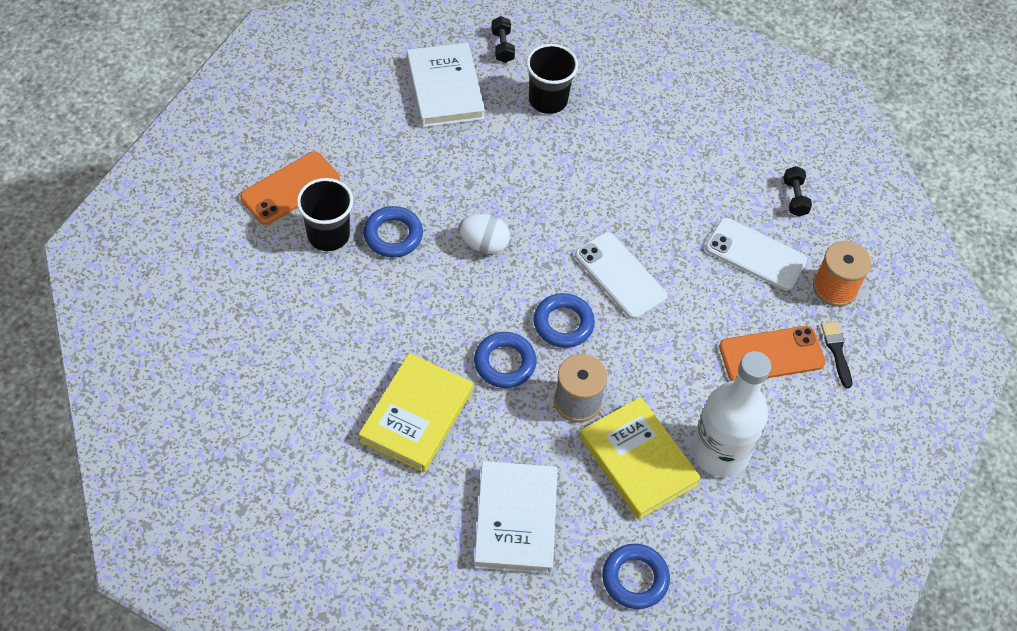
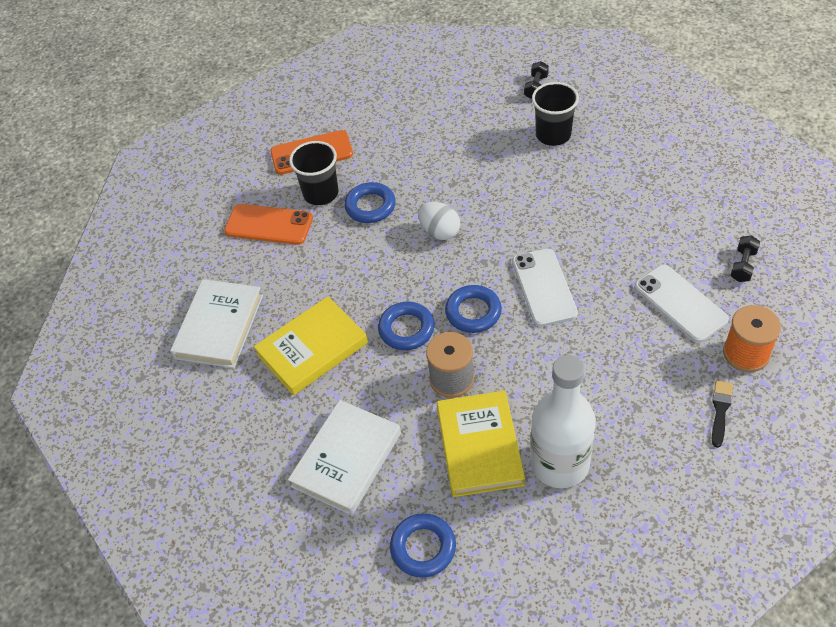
camera: 35 degrees right, 5 degrees down
white book [407,43,485,127] -> white book moved to [170,279,263,368]
orange phone [719,326,826,381] -> orange phone moved to [224,204,313,245]

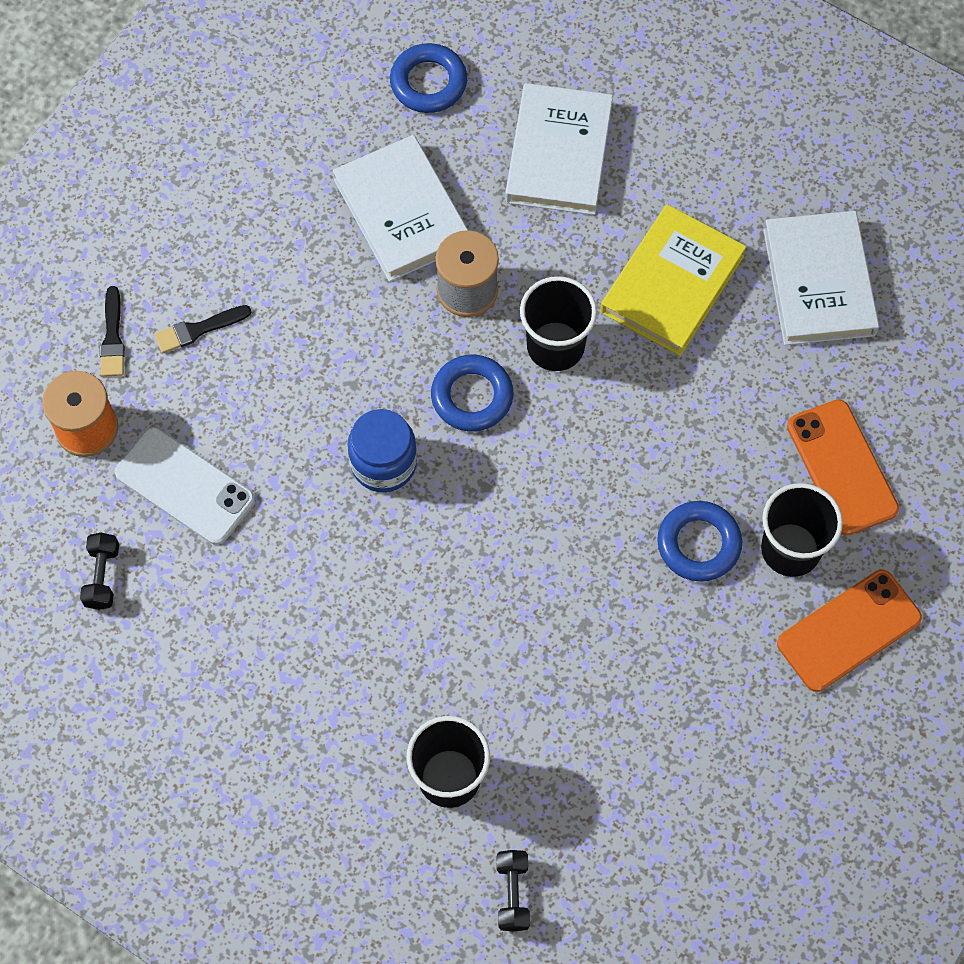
camera: 155 degrees right, 15 degrees up
orange phone [224,204,313,245] -> orange phone turned 75 degrees clockwise [787,399,899,536]
blue ring [378,302,435,350] -> black cup [520,276,597,371]
white egg [418,202,460,240] -> none
yellow book [437,390,525,497] -> white book [333,135,468,282]
white phone [512,248,578,327] -> blue jar [348,409,417,492]
white bottle [531,355,596,488] -> none
none -> black brush [154,305,251,353]

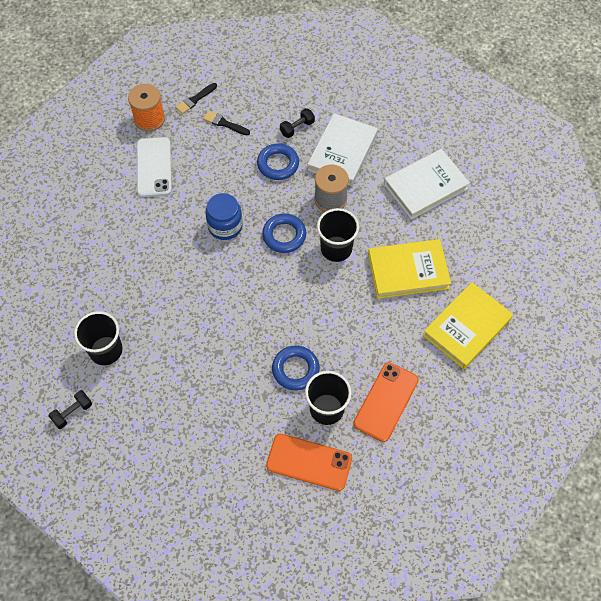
camera: 50 degrees right, 5 degrees down
black dumbbell [80,533,119,610] -> black dumbbell moved to [280,108,315,138]
blue ring [390,43,467,113] -> blue ring moved to [257,143,299,180]
white book [763,211,879,345] -> yellow book [423,282,513,369]

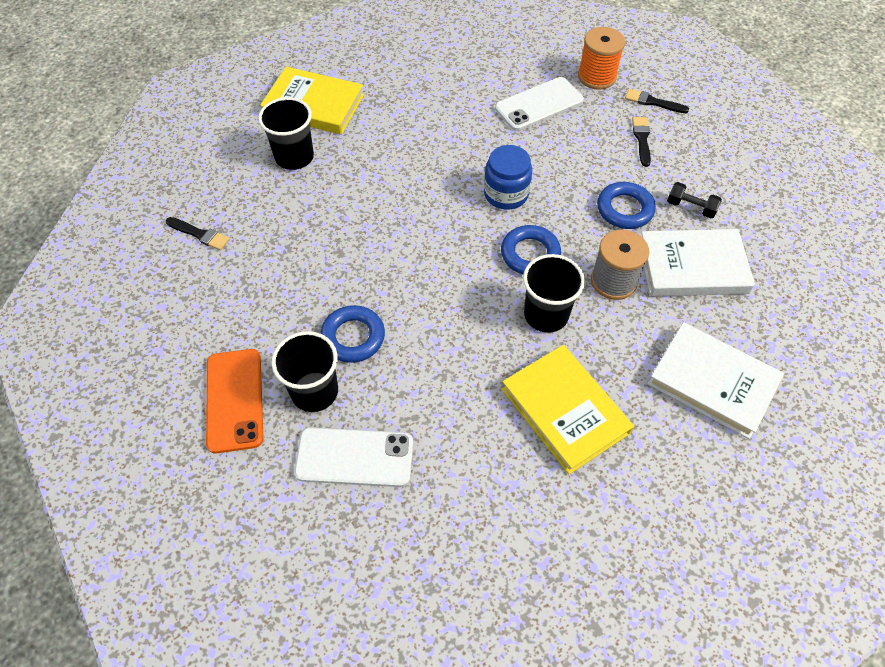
camera: 65 degrees right, 5 degrees down
black dumbbell [49,390,92,429] -> none
orange phone [353,362,418,442] -> white phone [294,427,413,487]
yellow book [423,282,513,369] -> yellow book moved to [260,67,364,135]
none -> black brush [166,217,230,250]

